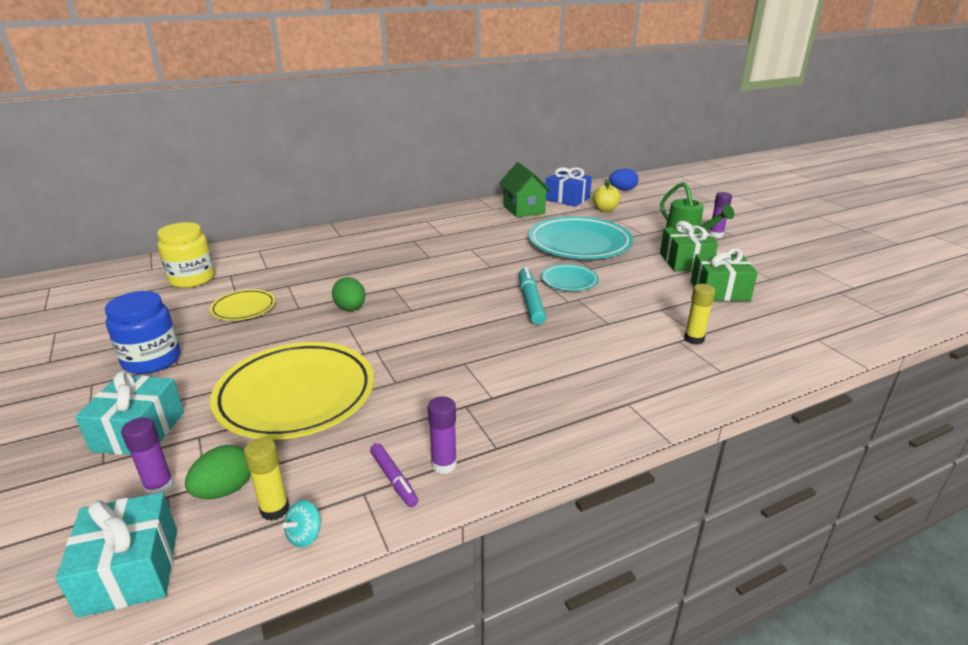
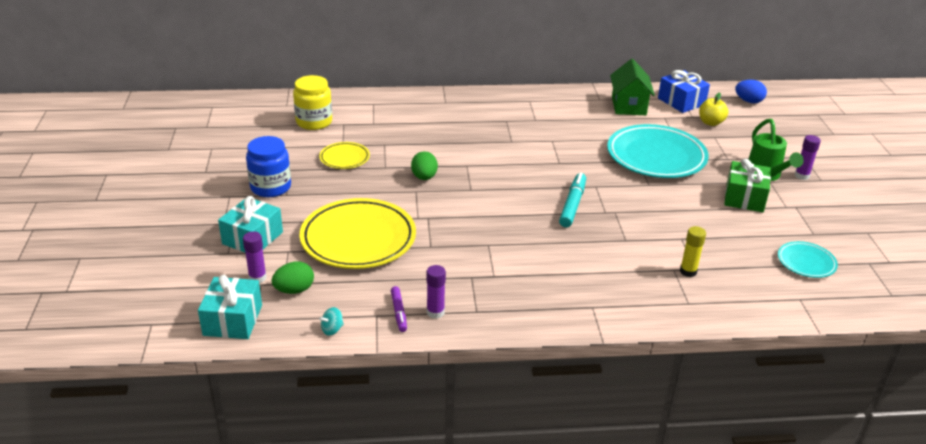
camera: 20 degrees right, 5 degrees up
yellow glue stick [244,438,289,521] -> none
turquoise plate [541,264,599,291] -> turquoise plate moved to [778,241,838,278]
green gift [691,248,758,301] -> none

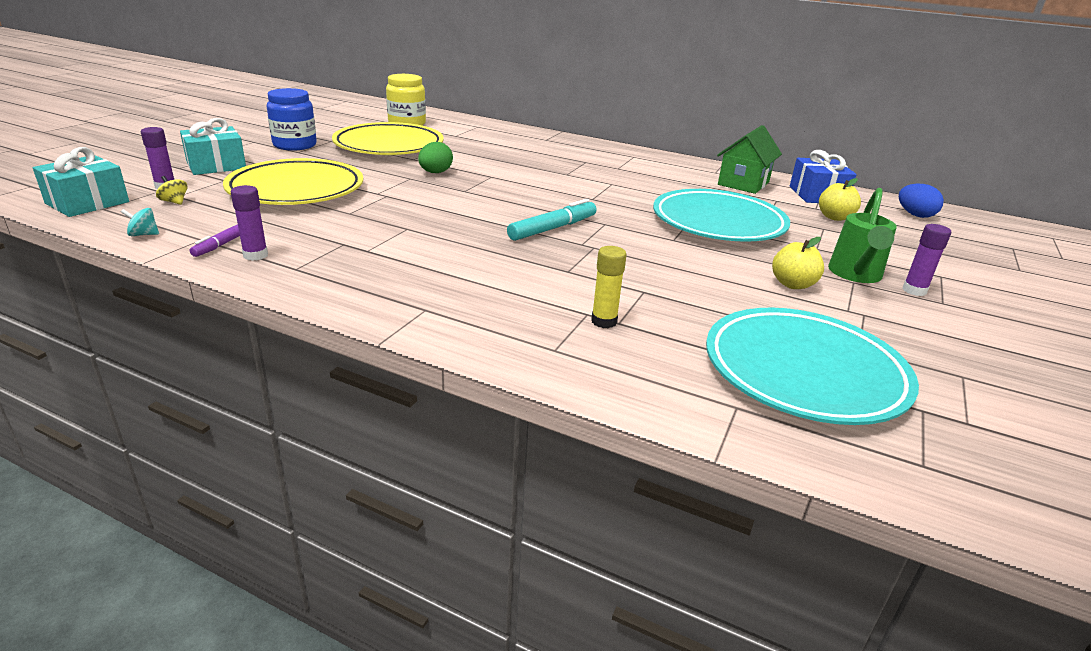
camera: 30 degrees right, 5 degrees down
green egg [272,261,314,294] -> yellow spinning top [156,176,188,205]
yellow plate [319,142,370,169] -> yellow plate [332,122,444,155], size x2.03
green gift [724,159,771,212] -> yellow apple [772,237,824,289]
turquoise plate [778,241,838,278] -> turquoise plate [706,308,919,425], size x2.03

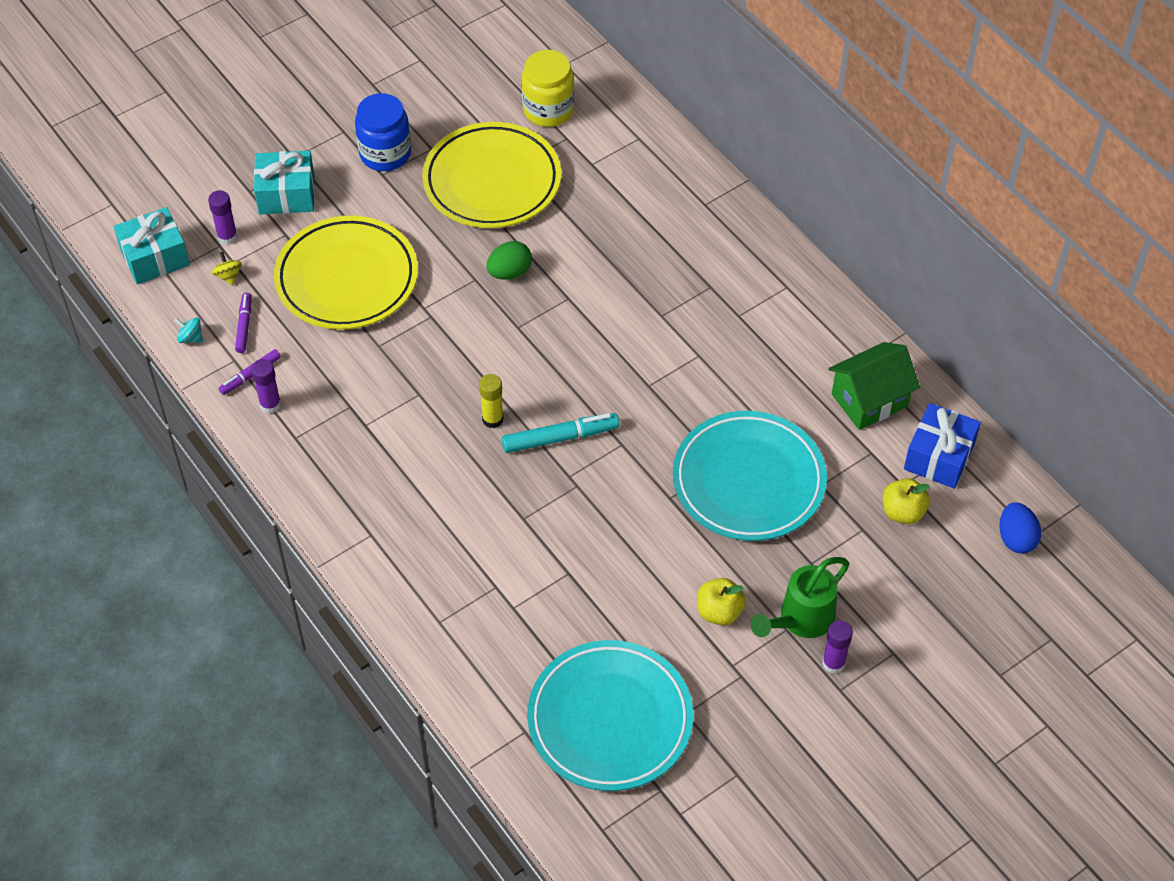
camera: 30 degrees right, 25 degrees up
yellow glue stick [591,246,627,328] -> yellow glue stick moved to [479,374,504,428]
none -> purple marker [235,293,251,353]

